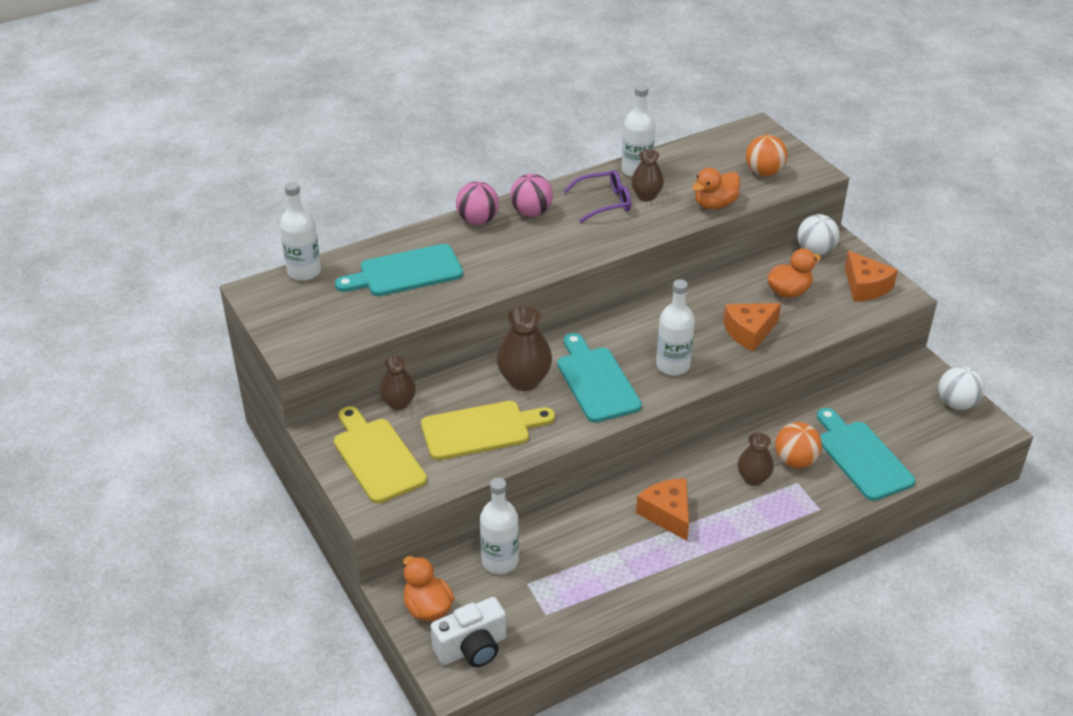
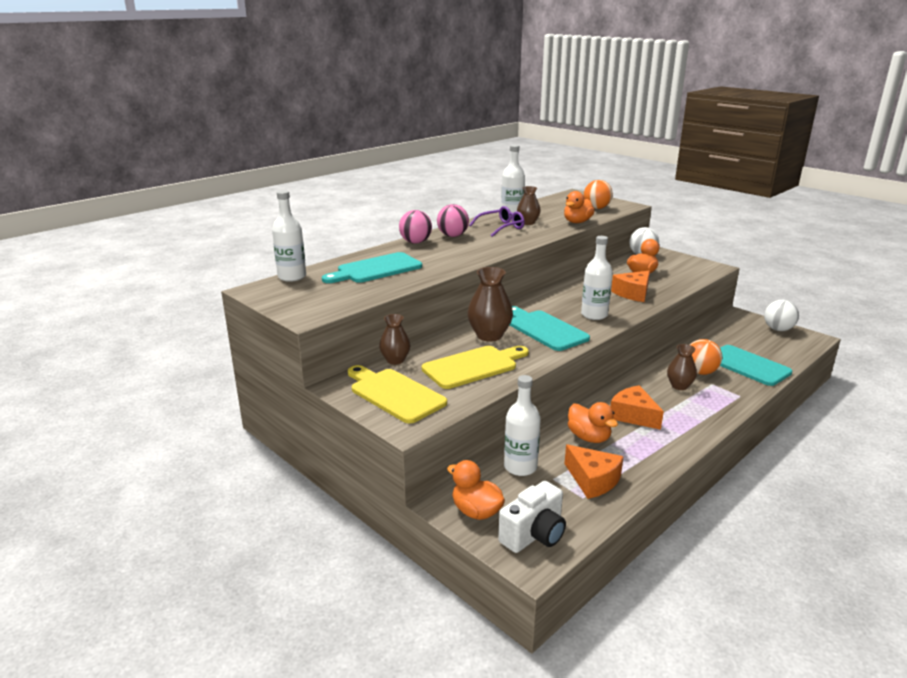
camera: 15 degrees left, 15 degrees down
orange cheese [845,251,898,302] -> orange cheese moved to [564,444,624,499]
none -> orange duck [568,402,618,443]

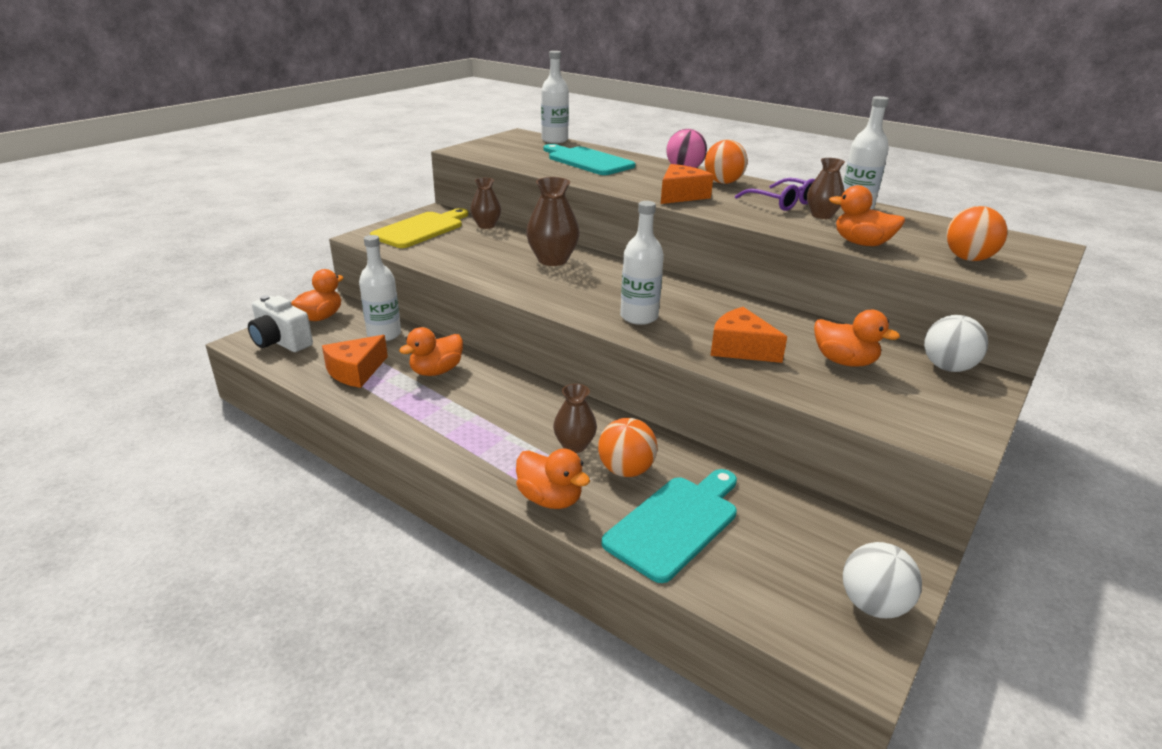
camera: 80 degrees right, 5 degrees up
yellow cutting board [422,346,529,389] -> none
pink ball [437,204,469,237] -> orange ball [705,140,748,184]
turquoise cutting board [510,306,590,351] -> none
orange cheese [610,385,664,430] -> orange cheese moved to [661,164,714,204]
none -> orange duck [516,449,590,509]

